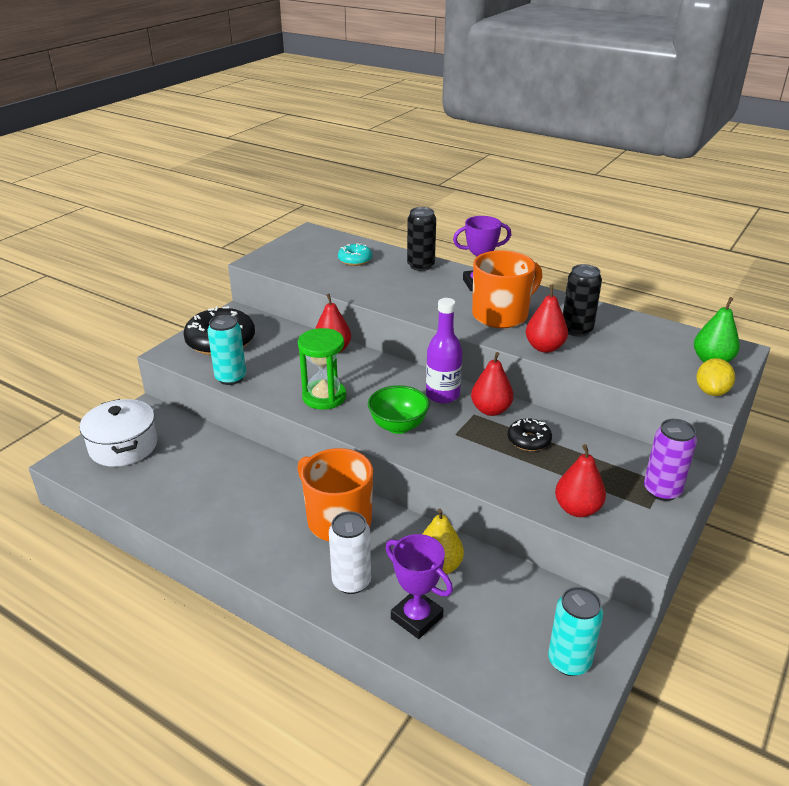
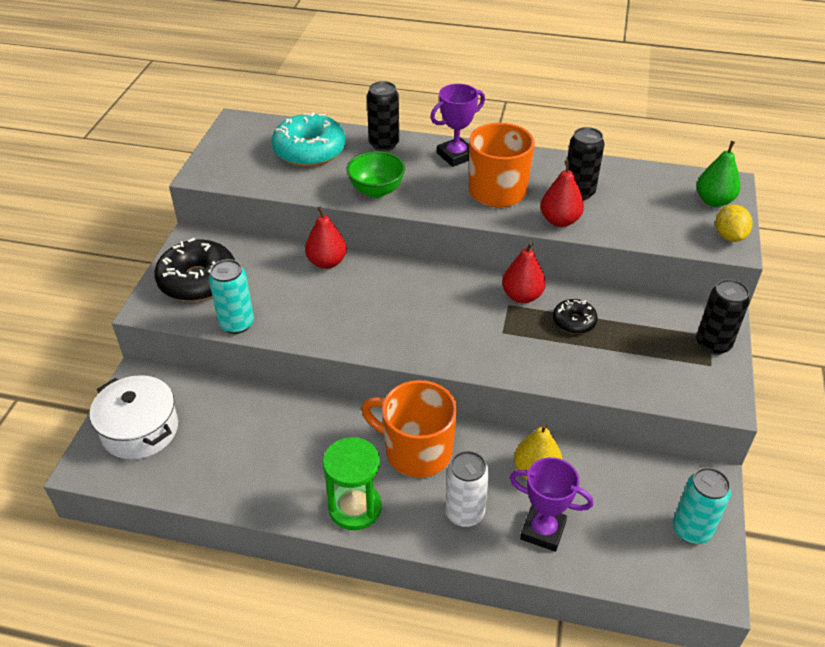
camera: 20 degrees left, 10 degrees up
green hourglass [298,328,346,410] -> green hourglass moved to [323,437,382,530]
turquoise donut [338,243,372,266] -> turquoise donut [272,112,346,167], size x1.89
green bowl [368,385,430,434] -> green bowl moved to [346,151,405,198]
purple bottle [426,298,462,403] -> none
red pear [555,444,606,517] -> none
purple can [644,419,697,501] -> black can [696,279,750,355]

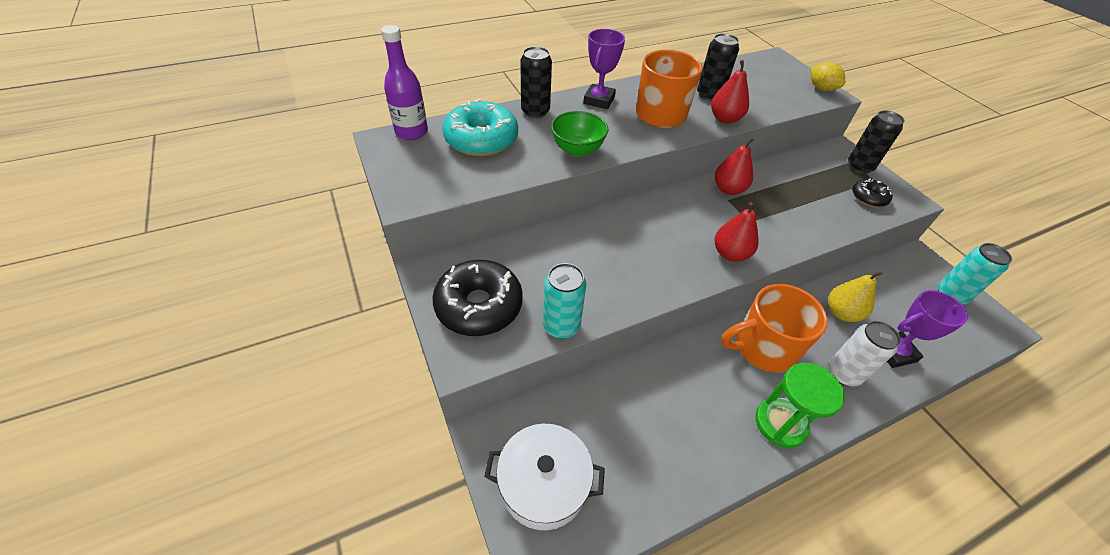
camera: 40 degrees left, 5 degrees up
red pear [305,207,347,269] -> red pear moved to [715,202,759,262]
black donut [553,299,598,334] -> black donut moved to [852,178,893,207]
green pear [697,141,741,207] -> none
none -> purple bottle [381,25,428,140]

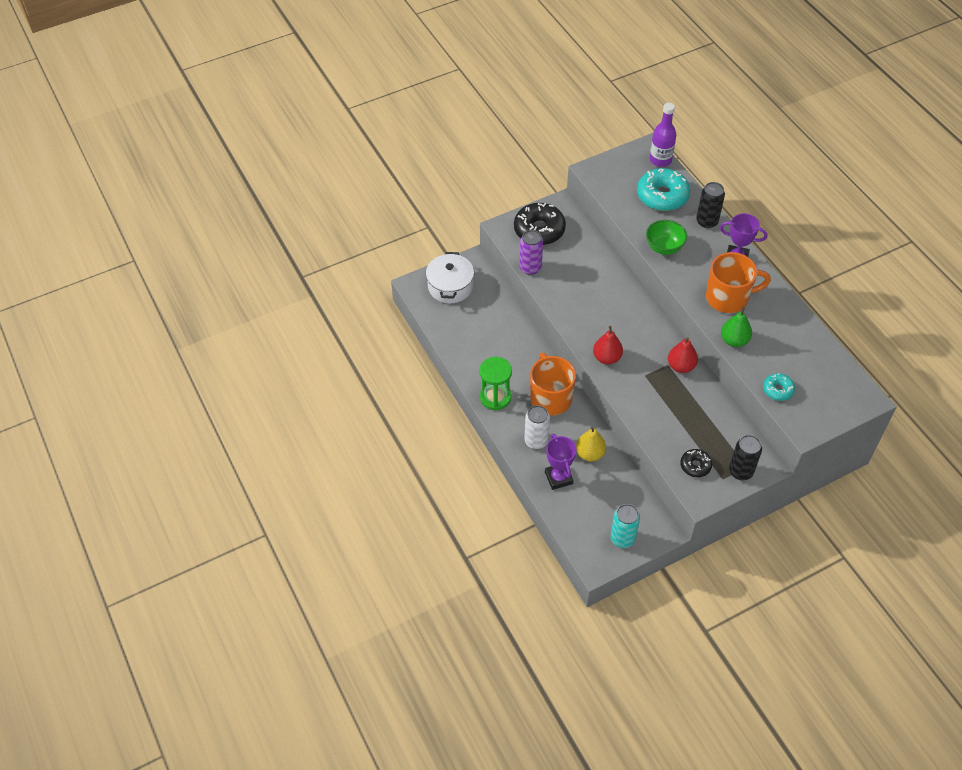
camera: 90 degrees right, 5 degrees up
turquoise can [543,263,586,339] -> purple can [520,230,543,275]
black can [697,33,739,101] -> none
red pear [711,60,749,124] -> green pear [721,307,752,347]
yellow lemon [811,62,845,91] -> none
none -> turquoise donut [763,373,795,401]

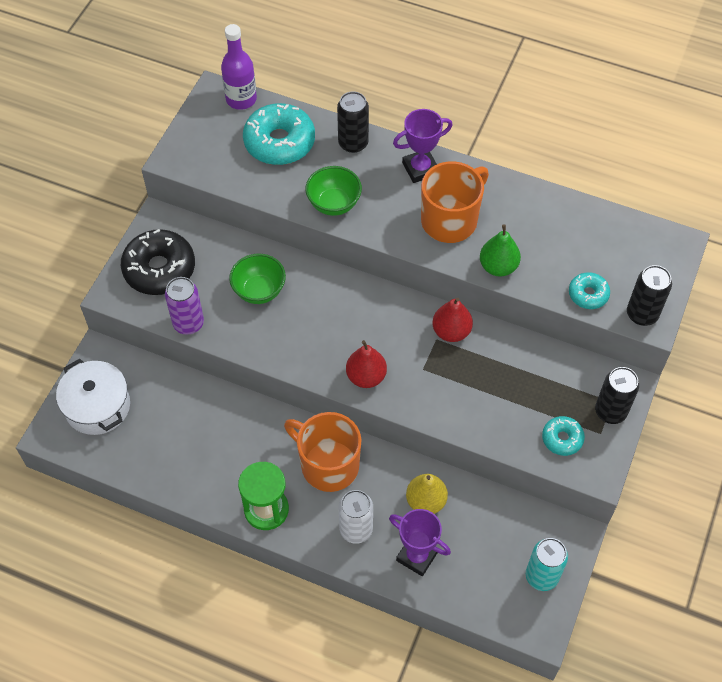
camera: 40 degrees left, 5 degrees up
black donut [680,449,712,477] -> turquoise donut [542,416,585,456]
none -> green bowl [229,254,286,304]
none -> black can [627,265,672,326]

